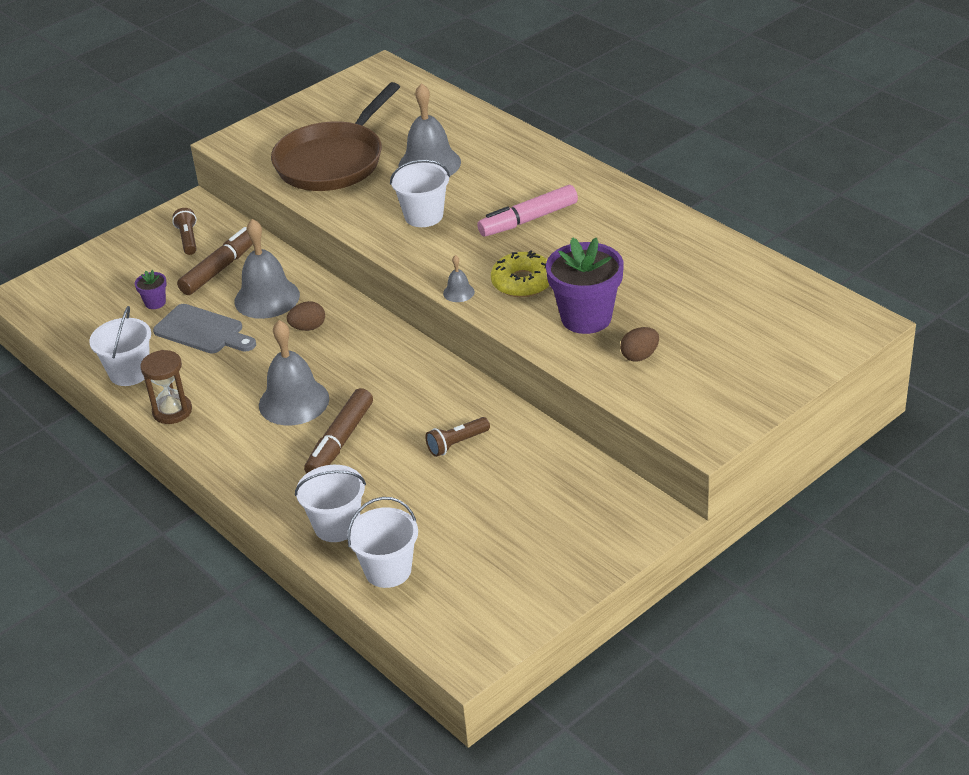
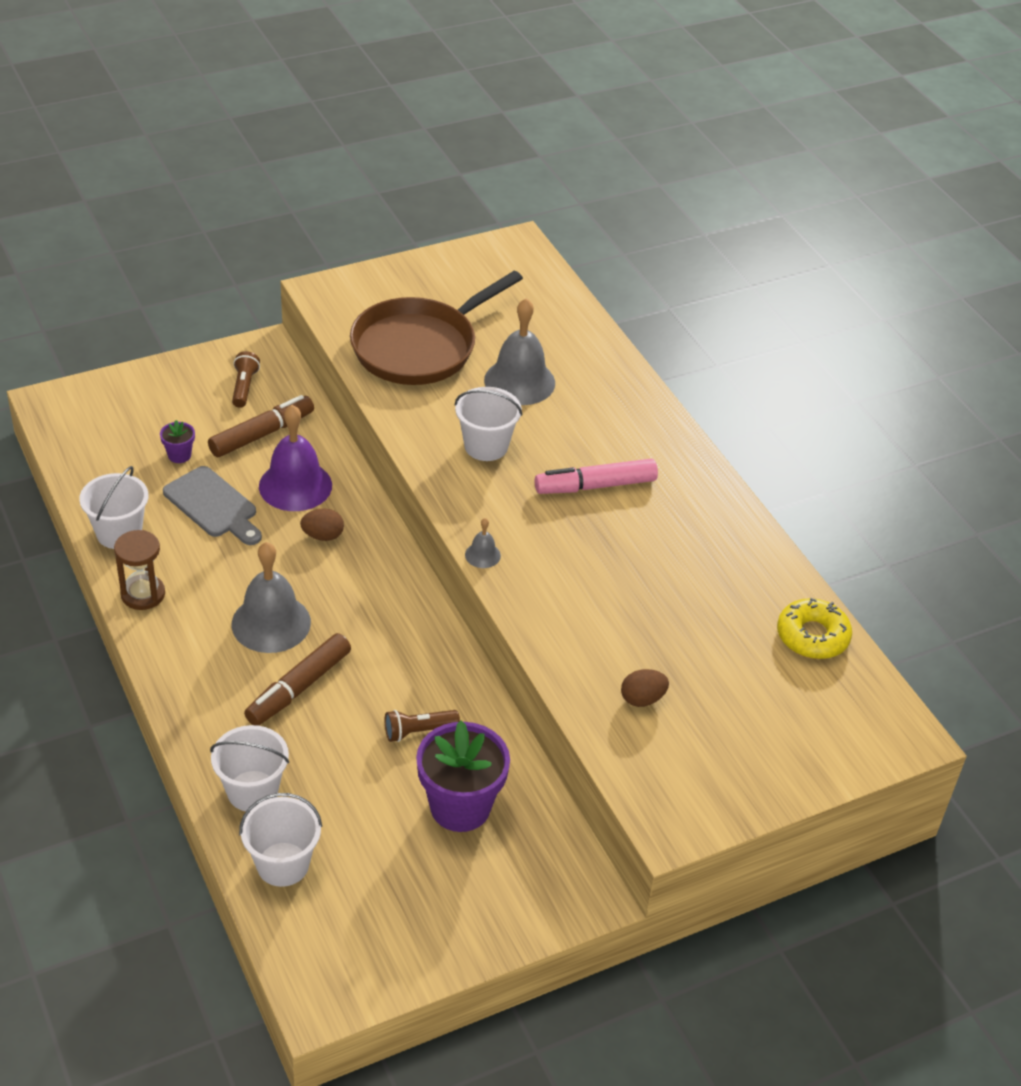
camera: 10 degrees right, 5 degrees up
grey bell [235,219,300,319] -> purple bell [259,405,332,511]
yellow donut [491,250,550,297] -> yellow donut moved to [777,598,852,659]
purple flower pot [546,237,624,334] -> purple flower pot moved to [416,721,510,832]

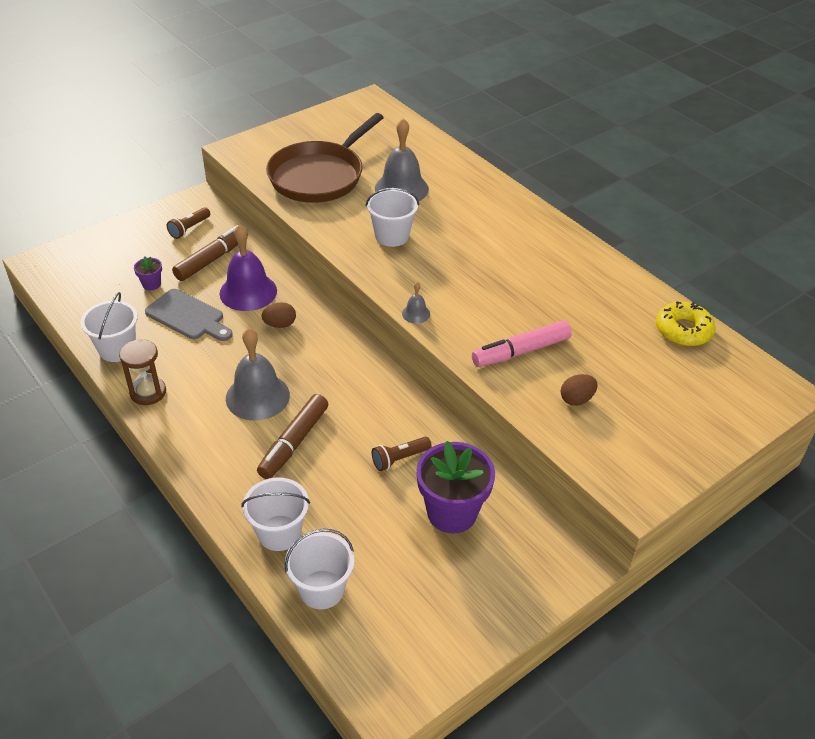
camera: 10 degrees left, 0 degrees up
brown flashlight [232,351,260,408] -> brown flashlight turned 135 degrees counterclockwise [167,207,210,239]
pink marker [535,459,658,494] -> pink marker moved to [472,320,572,367]

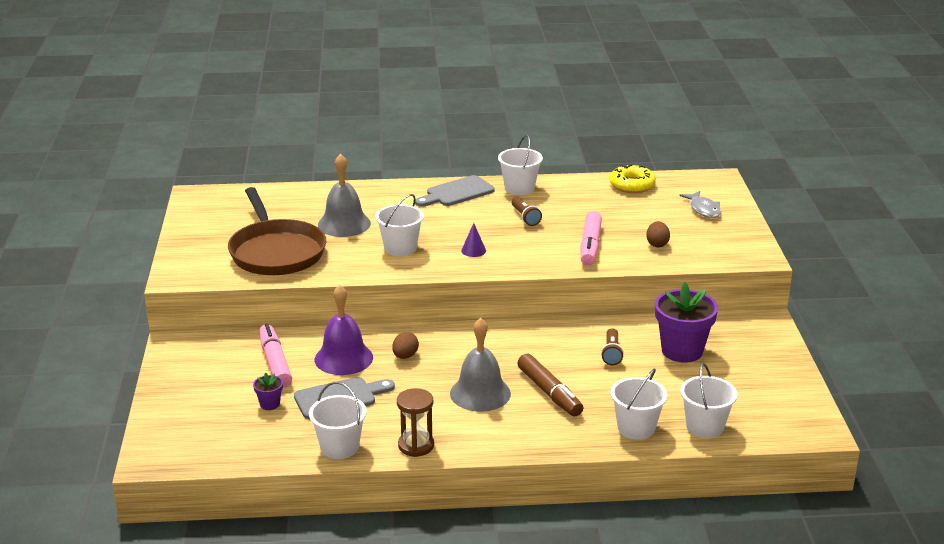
camera: 55 degrees left, 15 degrees down
brown flashlight [167,207,210,239] -> brown flashlight moved to [512,197,542,226]
brown marker [172,225,238,281] -> pink marker [259,323,292,388]
grey bell [402,282,430,324] -> none
none -> grey cutting board [415,175,495,207]
none -> purple cone [461,223,486,257]
none -> white bucket [498,135,543,195]
none -> grey fish [679,191,721,218]

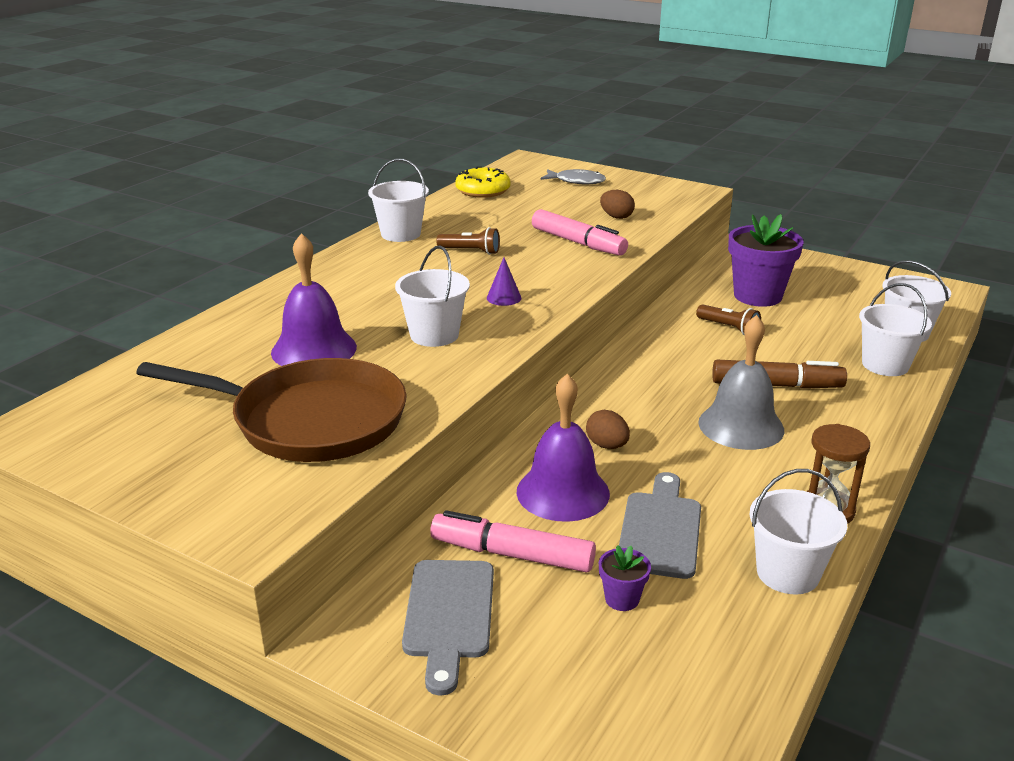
camera: 55 degrees left, 0 degrees up
grey bell [318,154,371,237] -> purple bell [271,233,357,366]
grey cutting board [415,175,495,207] -> grey cutting board moved to [402,560,494,696]

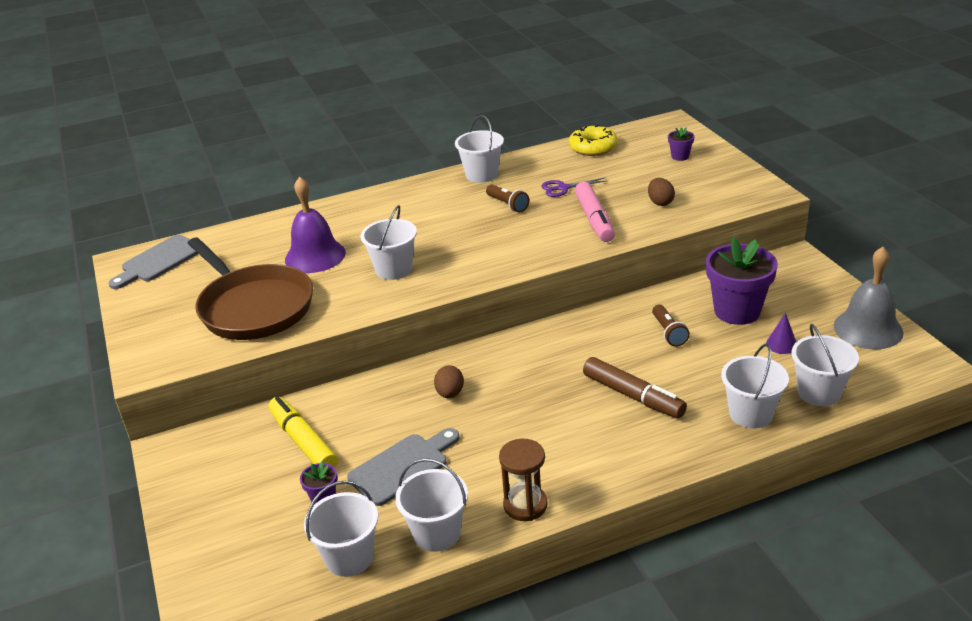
camera: 40 degrees right, 5 degrees up
grey cutting board [402,560,494,696] -> grey cutting board moved to [108,235,198,289]
pink marker [430,510,596,573] -> yellow marker [268,396,338,468]
purple cone [487,257,521,306] -> purple cone moved to [766,313,796,354]
purple bell [517,374,610,522] -> none
grey fish [541,169,606,184] -> purple flower pot [668,127,695,161]
grey bell [698,315,784,450] -> grey bell moved to [833,247,904,349]
none -> white bucket [304,481,378,577]
none -> purple scissors [541,177,606,197]

